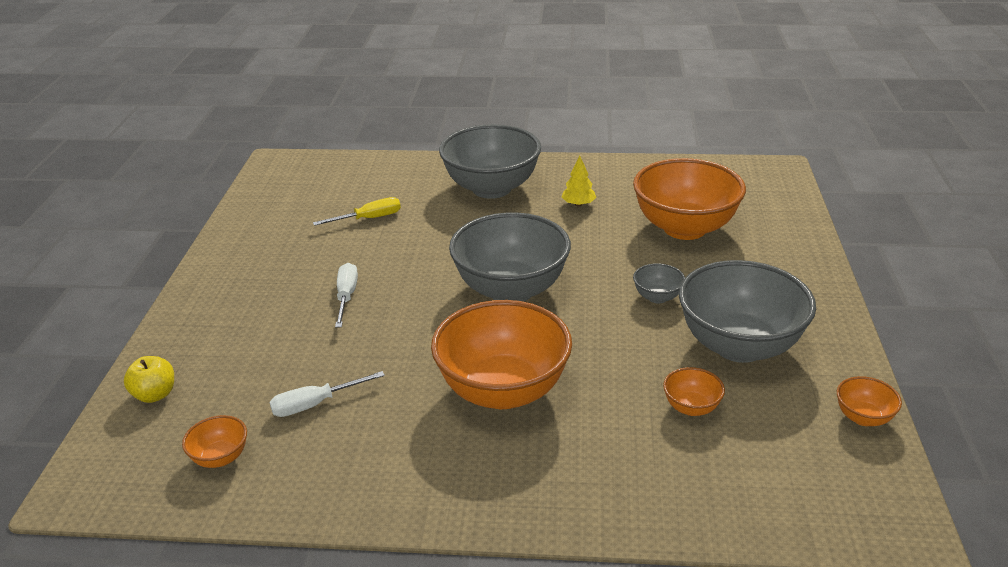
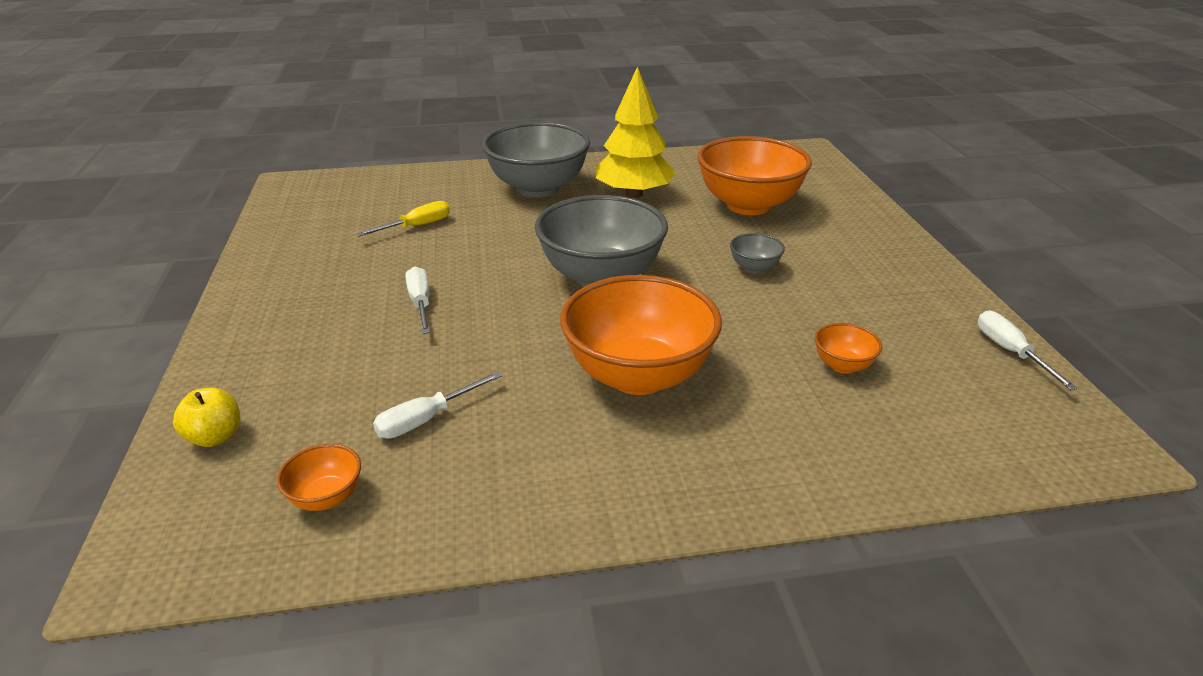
camera: 15 degrees left, 0 degrees up
yellow tree [562,156,596,206] -> yellow tree [596,66,675,198], size x2.21
grey bowl [679,260,816,363] -> none
orange bowl [837,376,902,426] -> white screwdriver [978,311,1078,390]

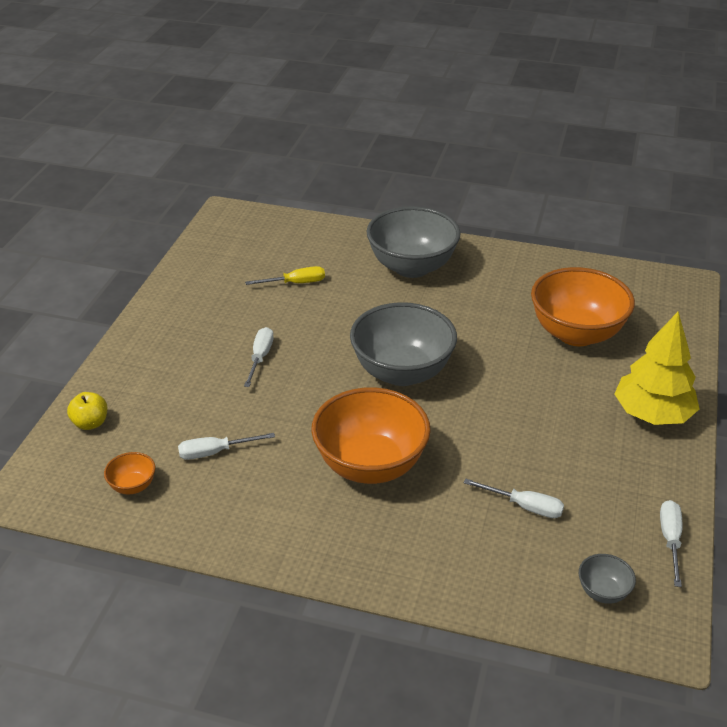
camera: 25 degrees right, 5 degrees up
yellow tree [596,66,675,198] -> yellow tree moved to [615,312,699,425]
grey bowl [730,233,785,273] -> grey bowl moved to [579,554,636,604]
orange bowl [815,323,882,373] -> white screwdriver [464,479,564,518]

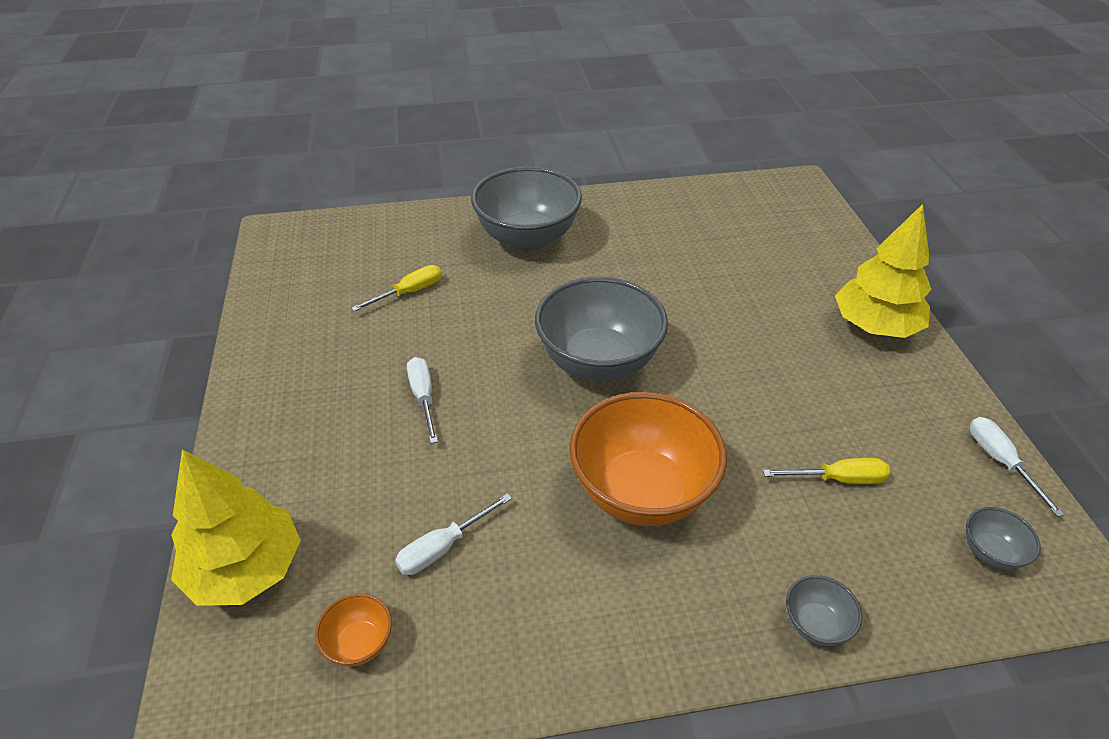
camera: 25 degrees left, 5 degrees up
yellow apple [67,392,107,430] -> yellow tree [171,449,301,606]
white screwdriver [464,479,564,518] -> yellow screwdriver [763,458,890,484]
orange bowl [531,267,635,346] -> none
none -> grey bowl [786,575,862,646]

